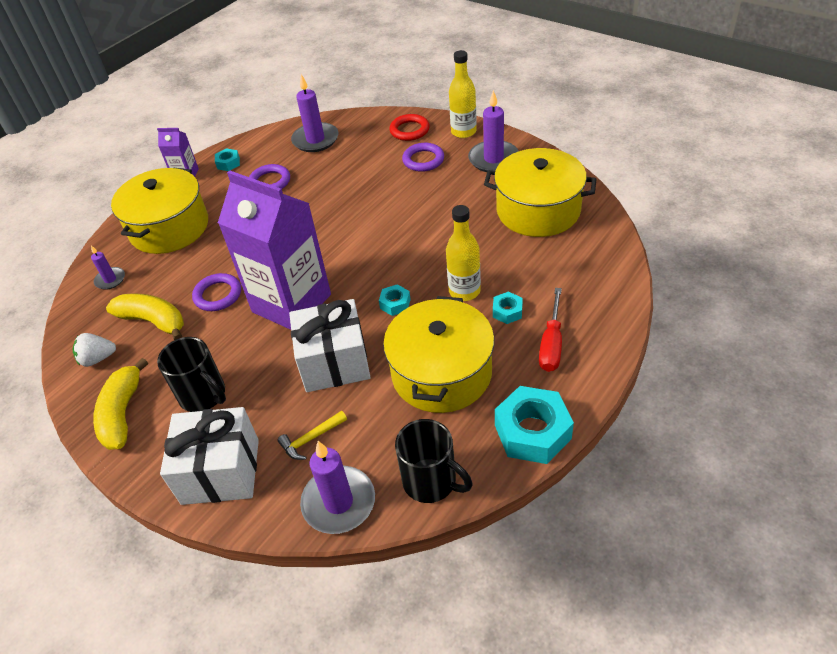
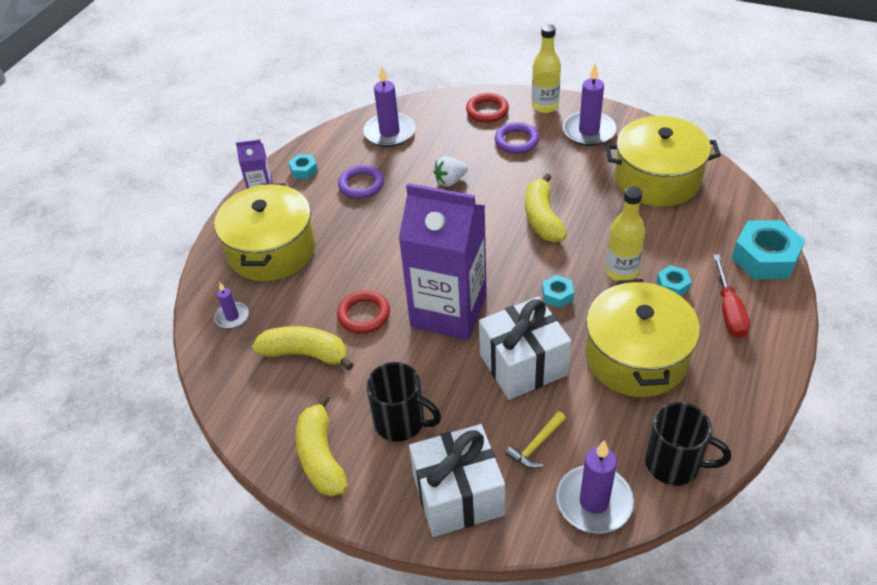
camera: 15 degrees left, 0 degrees up
white strawberry [73,333,116,367] -> white strawberry moved to [434,156,468,187]
purple ring [192,273,241,311] -> red ring [337,291,390,334]
turquoise nut [495,386,574,464] -> turquoise nut moved to [732,220,805,280]
none -> yellow banana [525,173,567,242]

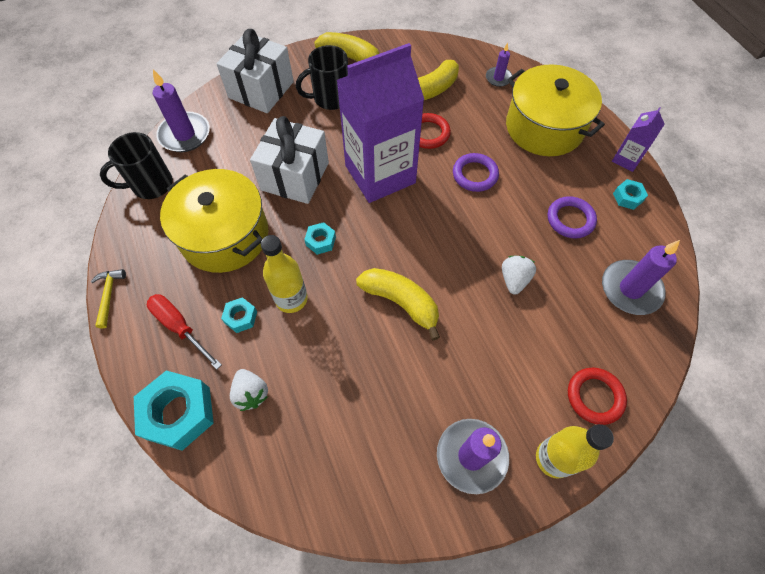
camera: 130 degrees right, 15 degrees up
purple ring [495,122,539,154] -> purple ring moved to [453,153,499,192]
yellow hammer [506,411,566,468] -> yellow hammer moved to [91,269,126,328]
yellow pot [605,116,721,207] -> none
none -> white strawberry [230,369,268,411]

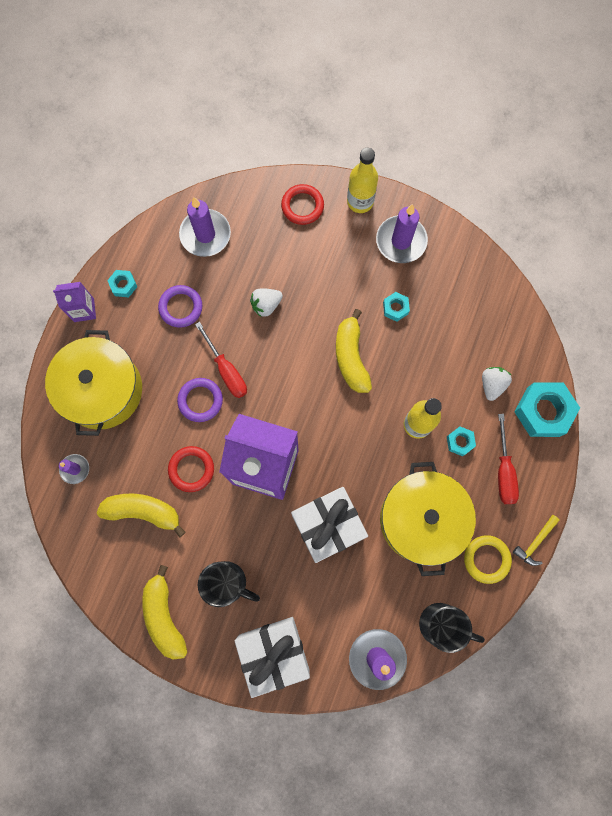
camera: 135 degrees left, 15 degrees up
turquoise nut [304,222,336,255] -> turquoise nut moved to [383,292,410,322]
none -> red screwdriver [195,322,247,398]
none -> yellow ring [464,535,512,584]

